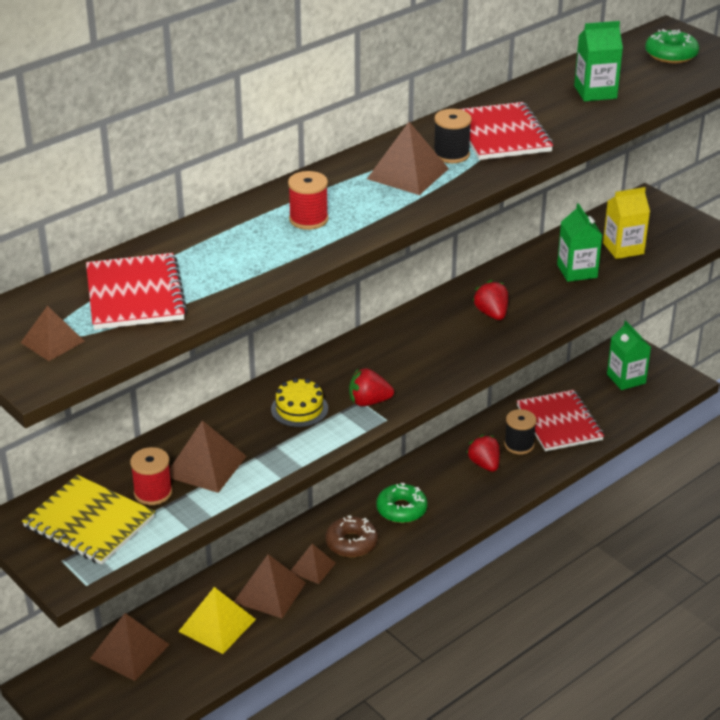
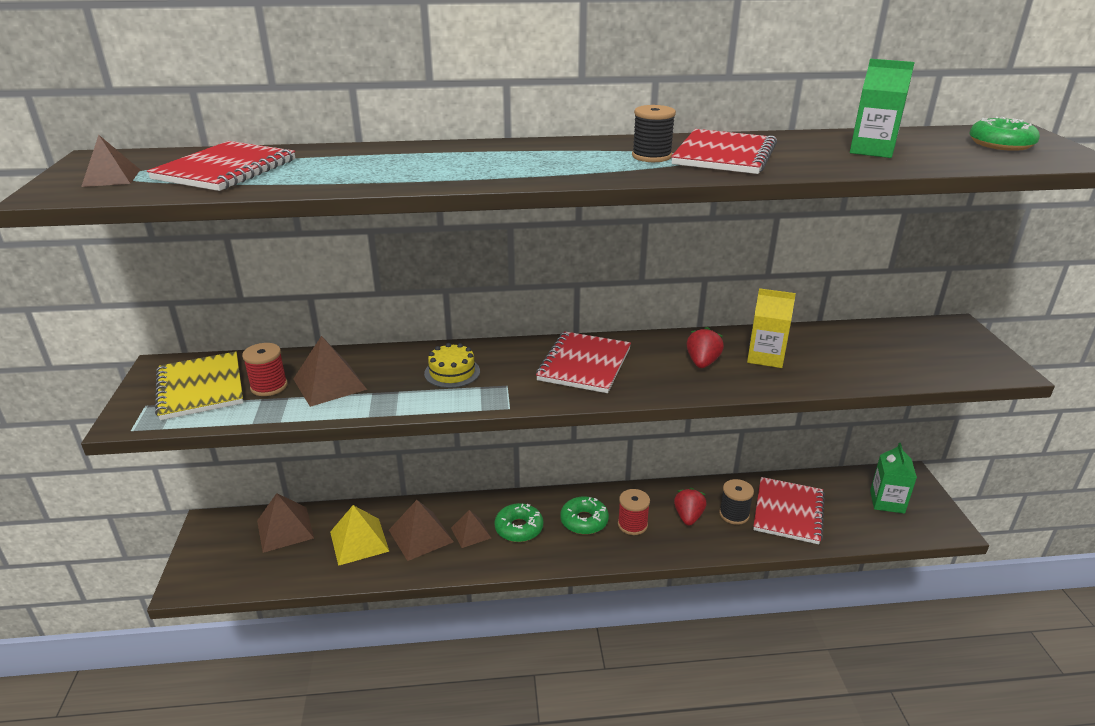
camera: 35 degrees right, 5 degrees down
red spool [288,171,328,230] -> red spool moved to [618,489,650,535]
brown donut [325,515,378,557] -> green donut [494,503,543,542]
red strawberry [349,368,394,406] -> none
brown pyramid [367,122,449,195] -> none
green carton [557,203,602,282] -> none
yellow carton [603,187,650,259] -> yellow carton moved to [747,288,796,368]
none -> red notebook [536,331,631,393]

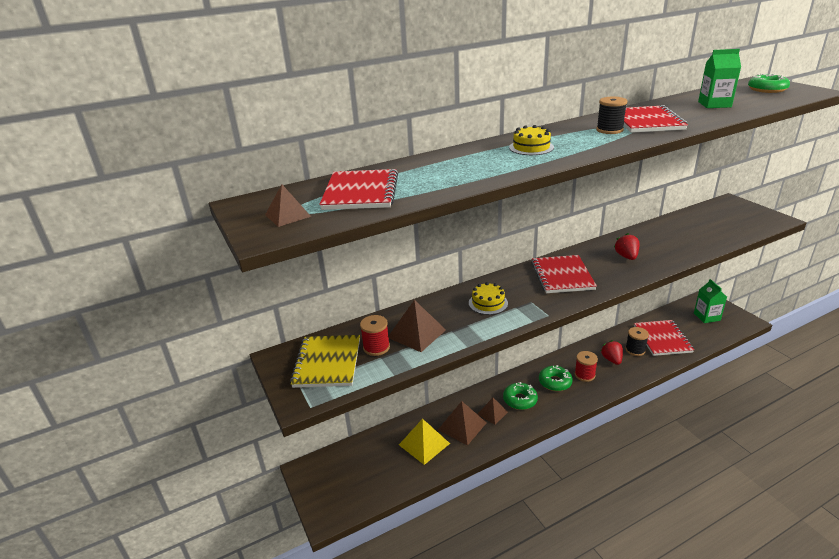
camera: 20 degrees left, 0 degrees up
yellow notebook [155,351,243,420] -> yellow notebook turned 45 degrees clockwise [290,335,360,388]
brown pyramid [257,493,314,553] -> none
yellow carton [747,288,796,368] -> none
none -> yellow cake [509,125,554,155]

